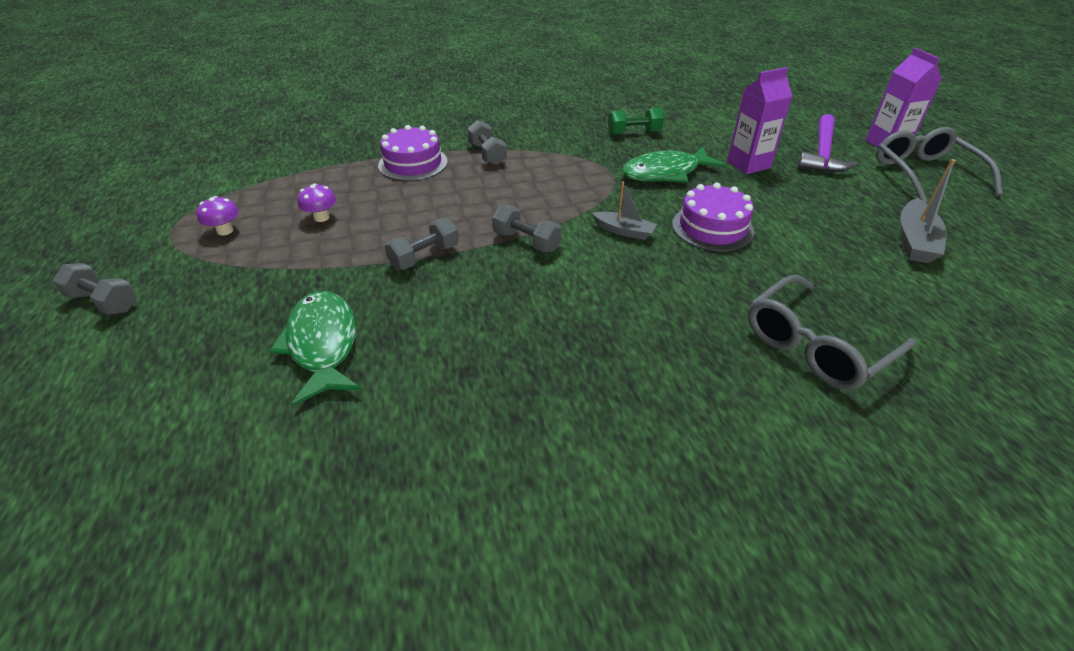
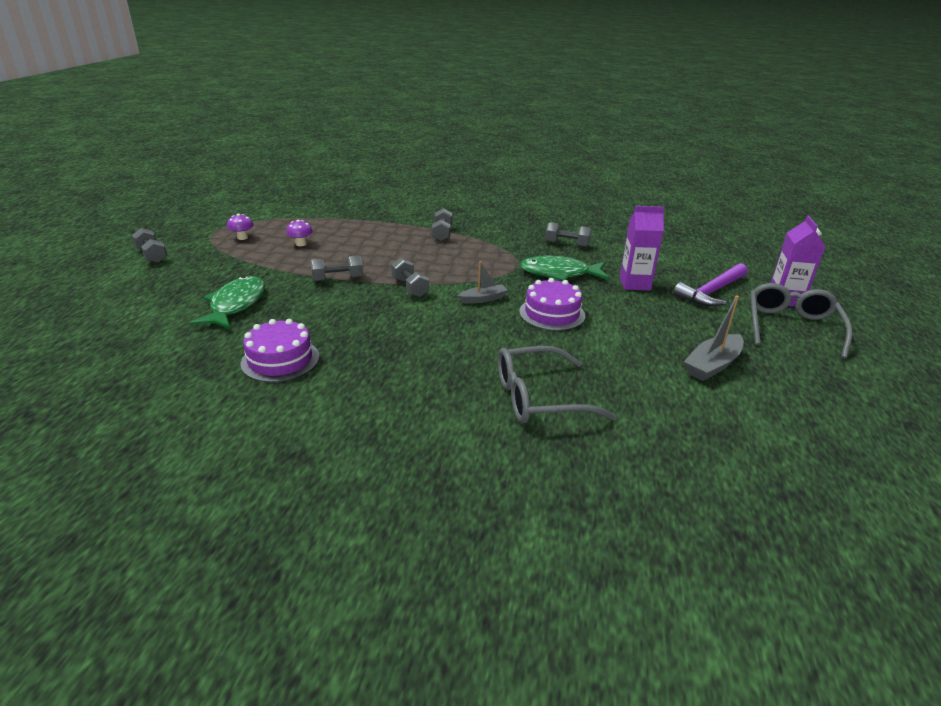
camera: 25 degrees right, 10 degrees down
purple cake [378,125,448,181] -> purple cake moved to [241,319,319,382]
grey boat [592,181,657,240] -> grey boat turned 75 degrees counterclockwise [458,261,508,304]
green dumbbell [608,108,664,135] -> grey dumbbell [545,222,591,247]

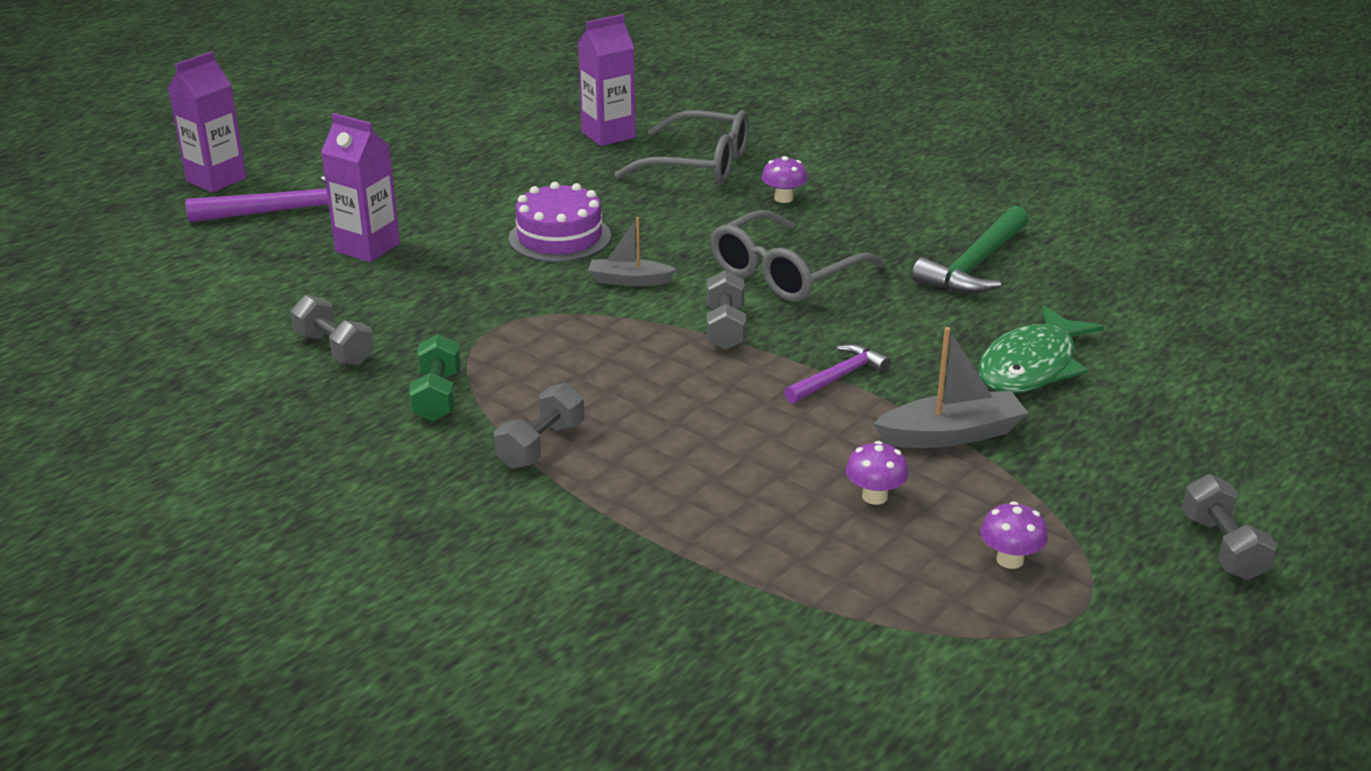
camera: 150 degrees left, 0 degrees up
purple cake [241,319,319,382] -> green hammer [912,206,1029,294]
grey dumbbell [310,255,363,281] -> purple hammer [784,344,891,403]
green fish [520,256,609,281] -> none
grey boat [684,295,744,381] -> grey boat moved to [873,327,1028,448]
grey glasses [750,283,852,359] -> grey glasses moved to [710,210,885,302]
none -> green dumbbell [409,334,461,422]
none -> purple carton [578,14,636,146]
none -> purple mushroom [762,156,807,203]

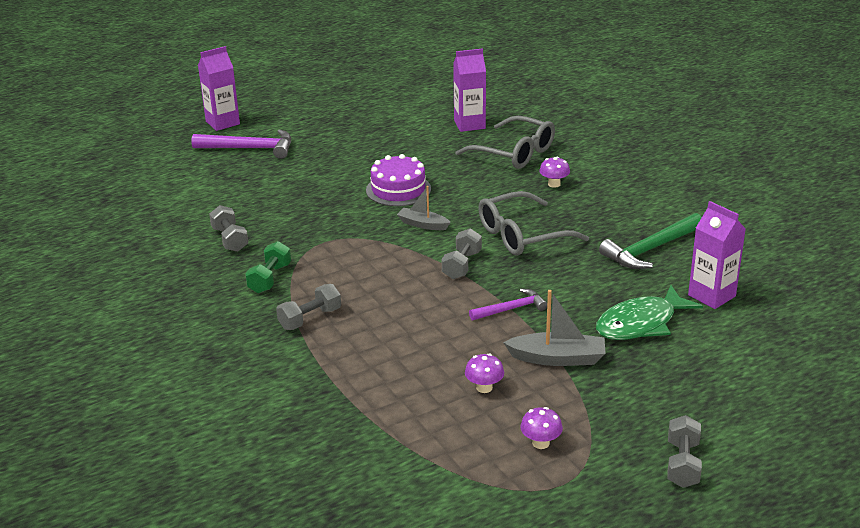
camera: 20 degrees right, 0 degrees up
purple carton [321,113,400,262] -> purple carton moved to [688,201,746,309]

